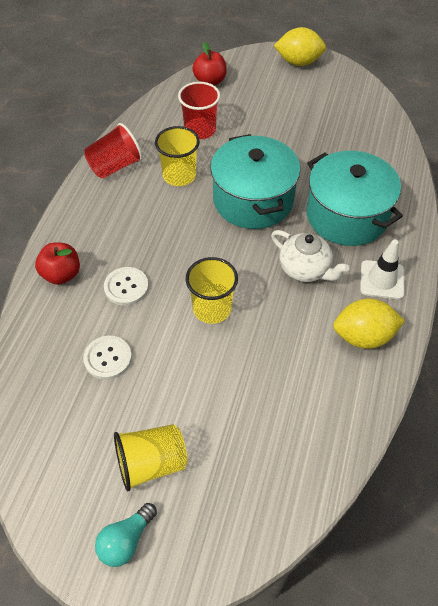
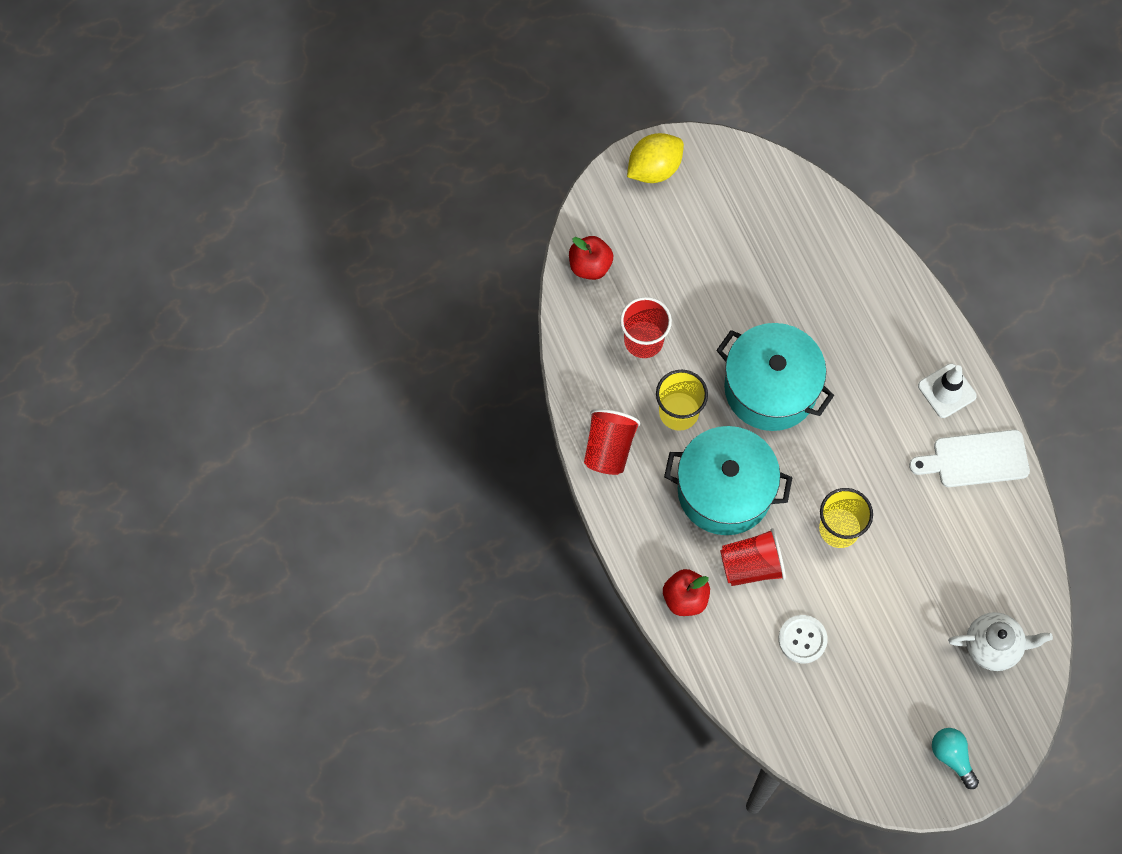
camera: 40 degrees left, 15 degrees up
turquoise light bulb [95,503,157,567] -> turquoise light bulb turned 150 degrees clockwise [932,728,979,789]
white button [104,267,149,306] -> red cup [720,528,786,586]
yellow cup [114,424,187,491] -> none
white teapot [271,230,349,282] -> white teapot moved to [948,612,1053,671]
turquoise pot [307,151,403,246] -> turquoise pot moved to [664,426,793,535]
yellow lemon [333,299,405,349] -> white cutting board [909,430,1030,487]

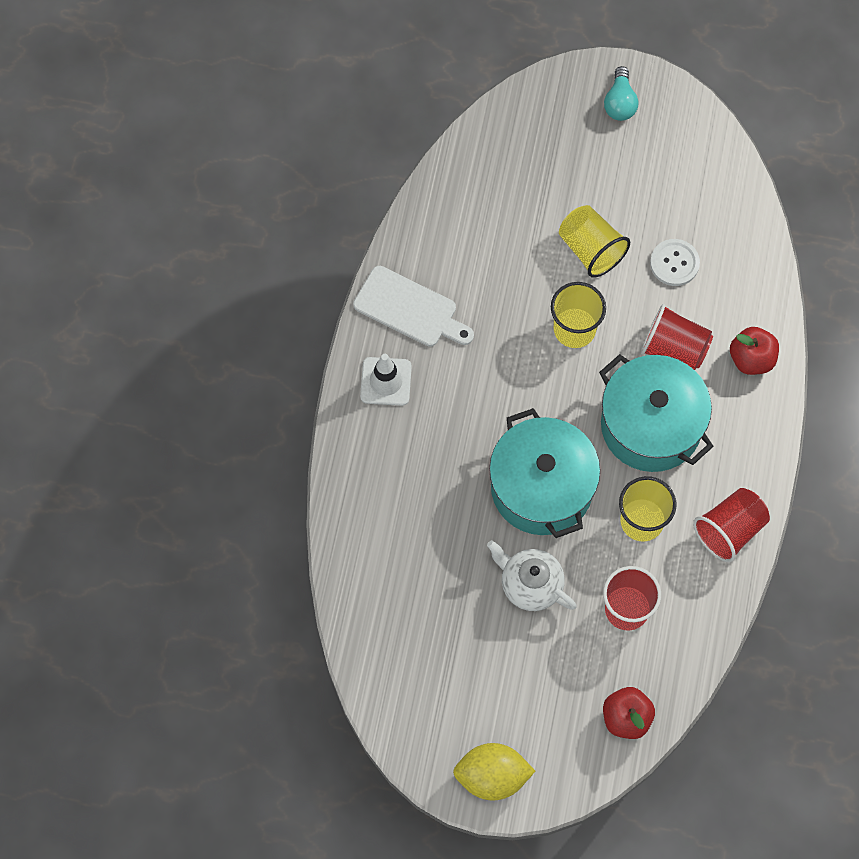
camera: 145 degrees left, 0 degrees up
white teapot [948,612,1053,671] -> white teapot moved to [487,540,577,611]
none -> yellow cup [559,205,630,278]

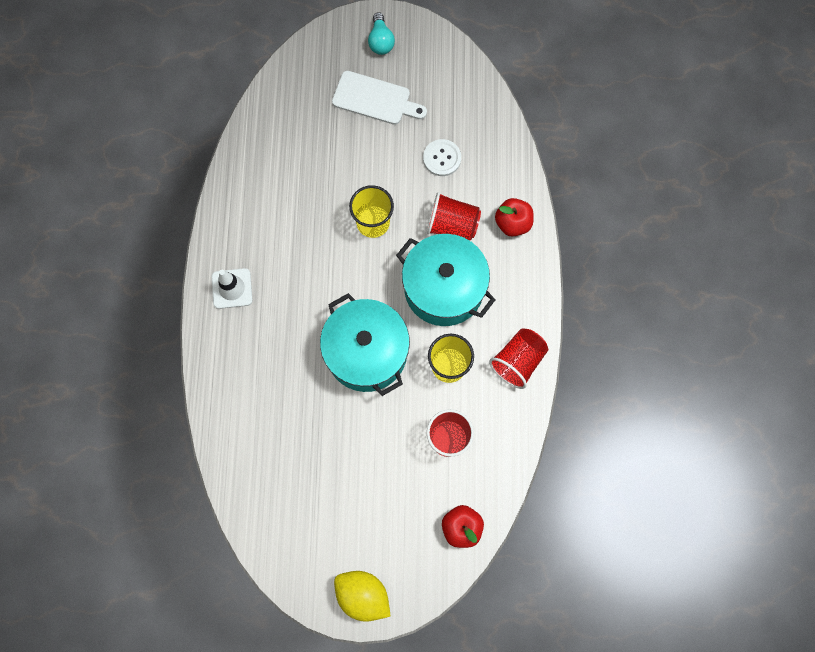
camera: 10 degrees left, 5 degrees up
white cutting board [353,266,474,347] -> white cutting board moved to [332,71,427,125]
yellow lemon [453,743,535,801] -> yellow lemon turned 45 degrees clockwise [334,571,390,622]
white teapot [487,540,577,611] -> none
yellow cup [559,205,630,278] -> none

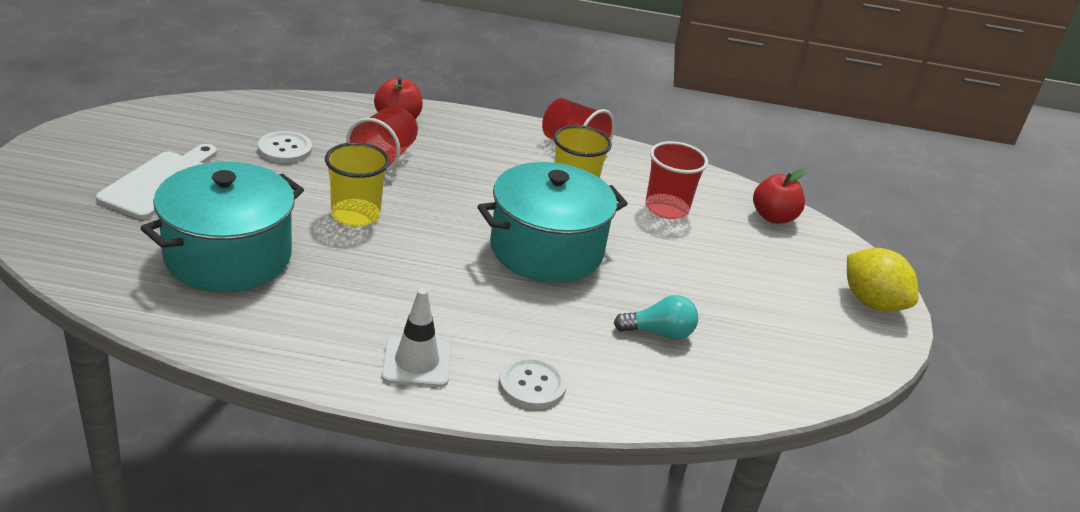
camera: 90 degrees left, 40 degrees down
yellow lemon [334,571,390,622] -> yellow lemon turned 75 degrees counterclockwise [847,248,919,312]
turquoise light bulb [368,12,395,55] -> turquoise light bulb moved to [614,295,698,340]
turquoise pot [396,234,495,326] -> turquoise pot moved to [141,162,304,292]
none -> white button [499,357,567,409]

